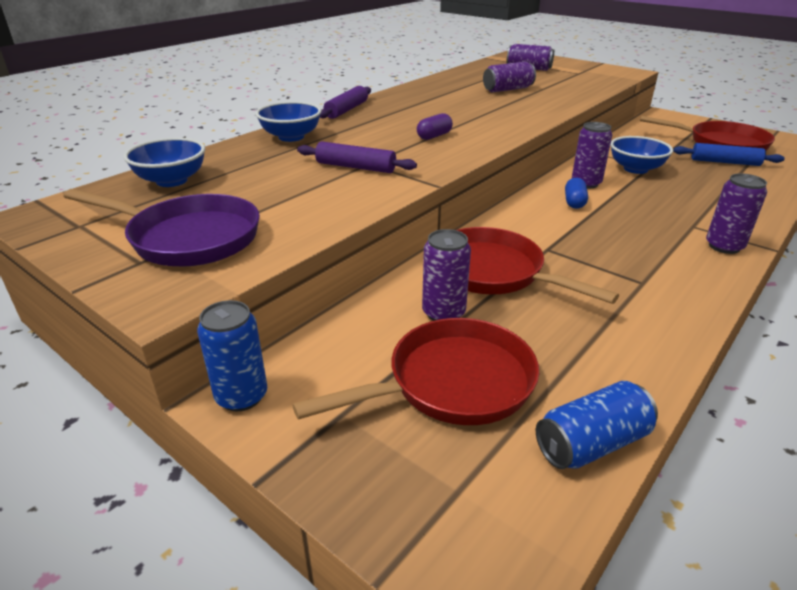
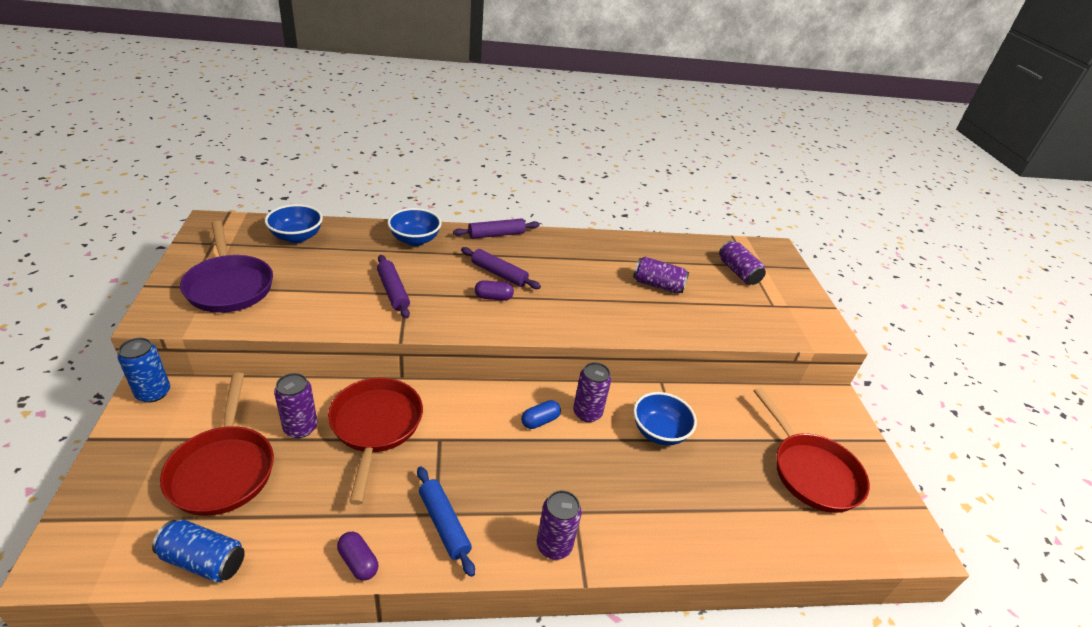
camera: 40 degrees right, 5 degrees up
red pan [292,318,539,425] -> red pan turned 60 degrees clockwise [160,373,274,516]
blue rolling pin [673,143,785,166] -> blue rolling pin moved to [417,466,475,577]
none -> purple capsule [337,532,378,581]
none -> purple rolling pin [461,247,541,289]

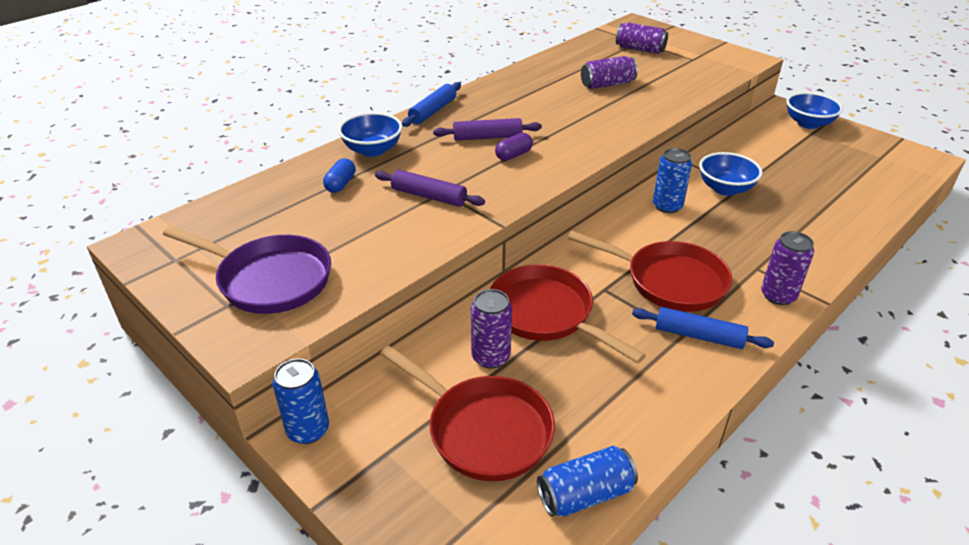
camera: 35 degrees left, 0 degrees up
blue bowl [265,204,323,243] -> blue bowl moved to [786,92,843,129]
purple capsule [337,532,378,581] -> none
purple rolling pin [453,218,540,239] -> blue rolling pin [402,82,461,127]
blue capsule [521,400,561,429] -> blue capsule moved to [323,158,355,193]
purple can [573,362,611,422] -> blue can [653,148,692,213]
red pan [753,387,870,513] -> red pan moved to [568,231,732,312]

